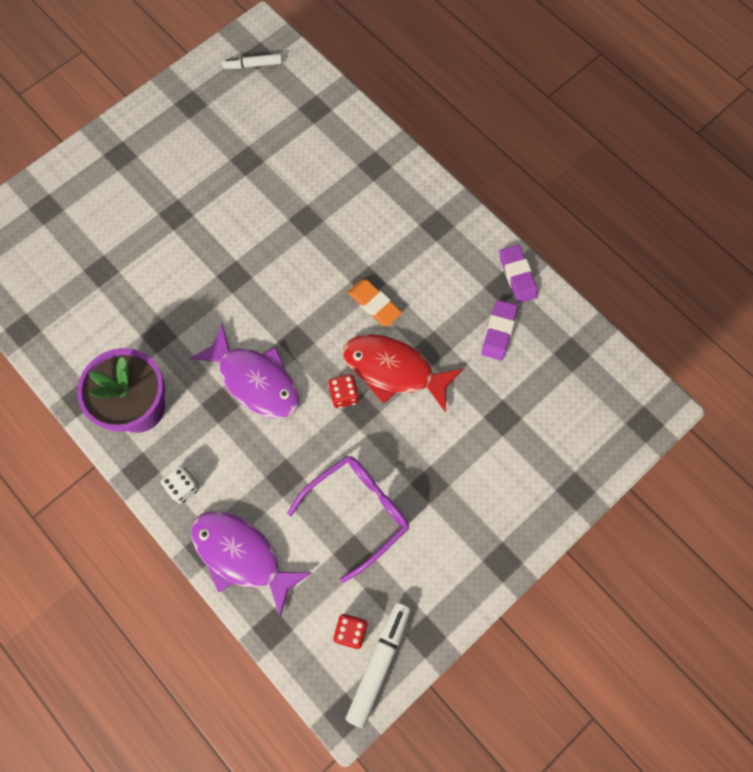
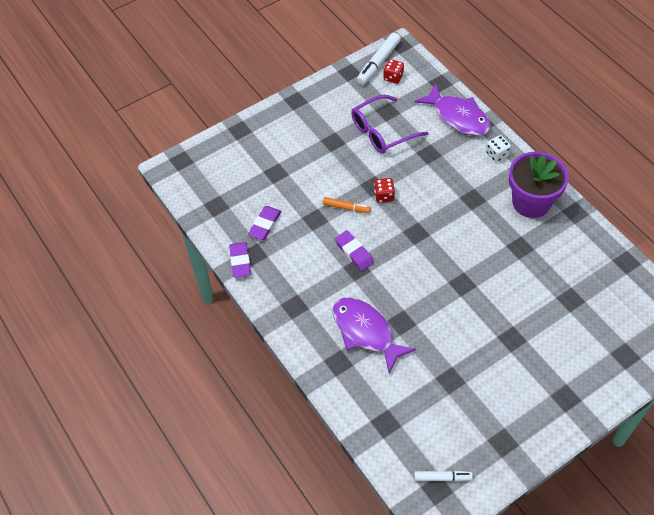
camera: 170 degrees left, 15 degrees down
purple fish [190,324,299,419] -> purple fish moved to [333,298,416,373]
red fish [343,334,463,413] -> orange marker [323,197,371,213]
orange eraser [348,279,402,327] -> purple eraser [335,230,374,271]

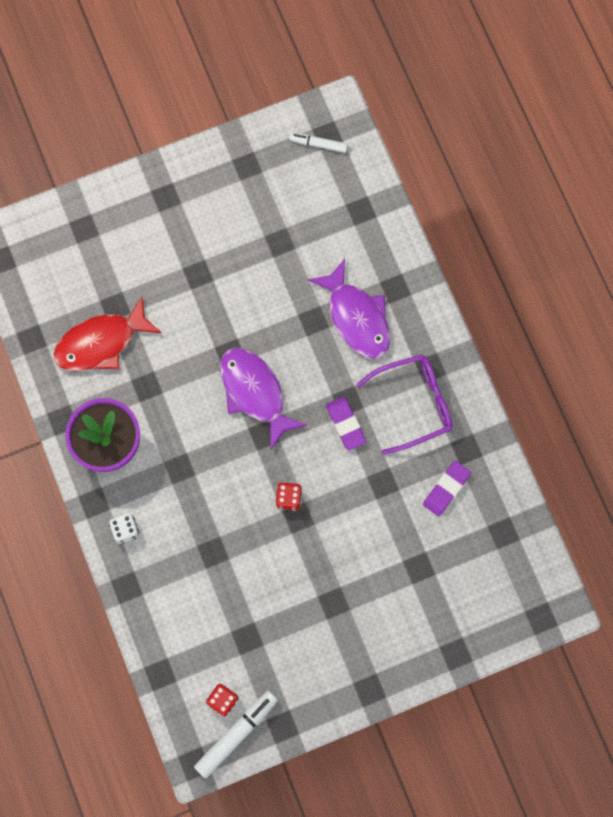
camera: 170 degrees left, 20 degrees up
purple eraser [229,242,251,278] -> none
orange marker [323,197,371,213] -> none
purple glasses [351,95,428,154] -> purple glasses moved to [356,354,453,455]
purple fish [414,83,491,136] -> purple fish moved to [220,348,307,449]
none -> red fish [53,296,162,371]

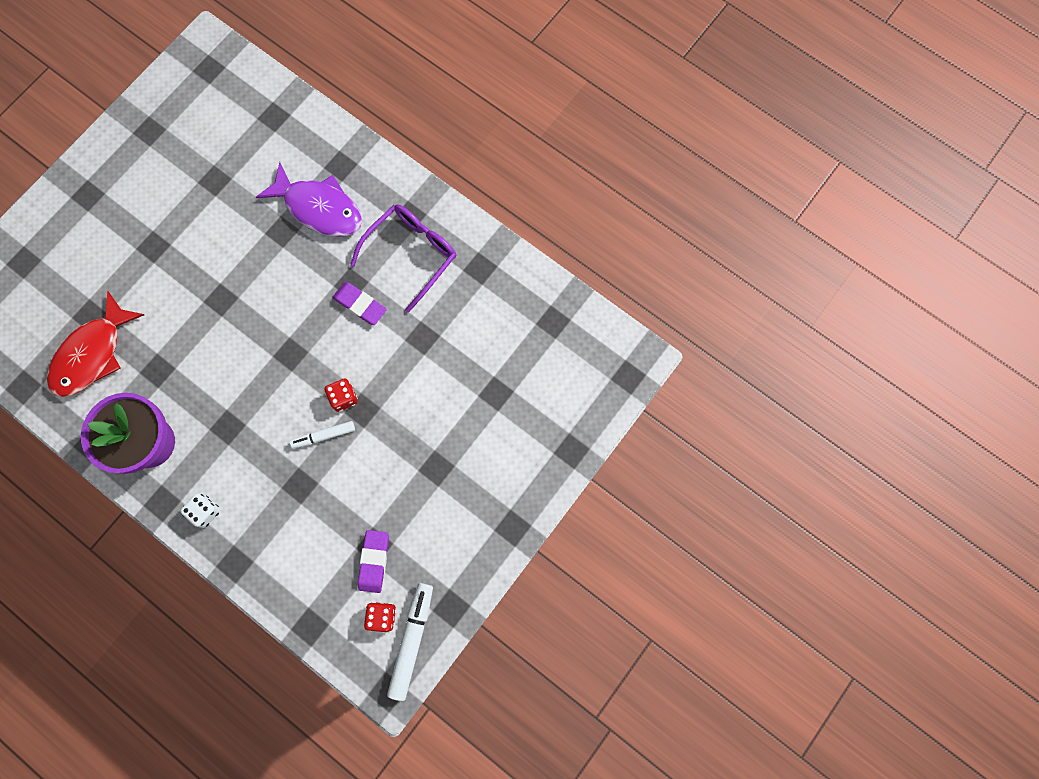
camera: 30 degrees left, 0 degrees up
purple fish [220,348,307,449] -> none
white marker [289,133,348,153] -> white marker moved to [290,421,355,449]
purple eraser [423,461,471,516] -> purple eraser moved to [358,530,389,593]

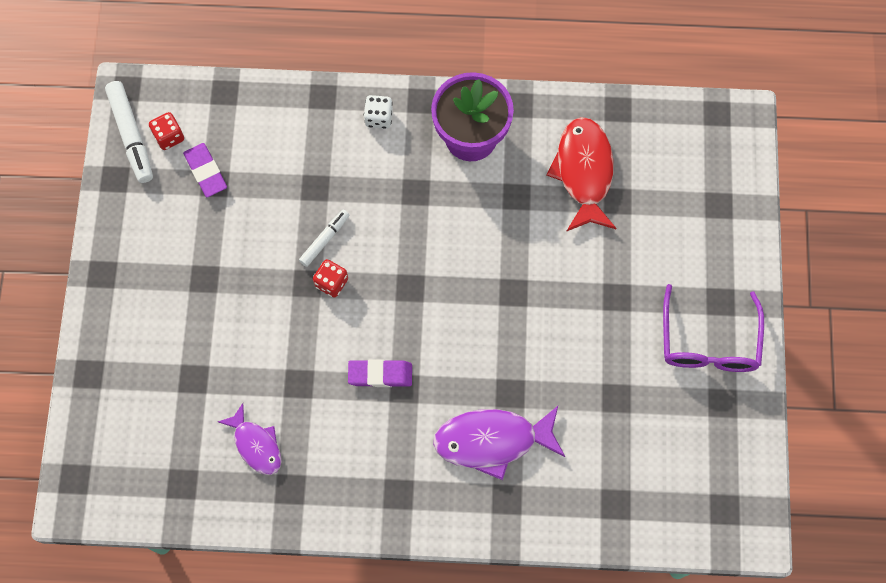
camera: 145 degrees right, 5 degrees down
purple glasses [350,204,456,313] -> purple glasses moved to [663,284,764,372]
none -> purple fish [218,403,282,475]

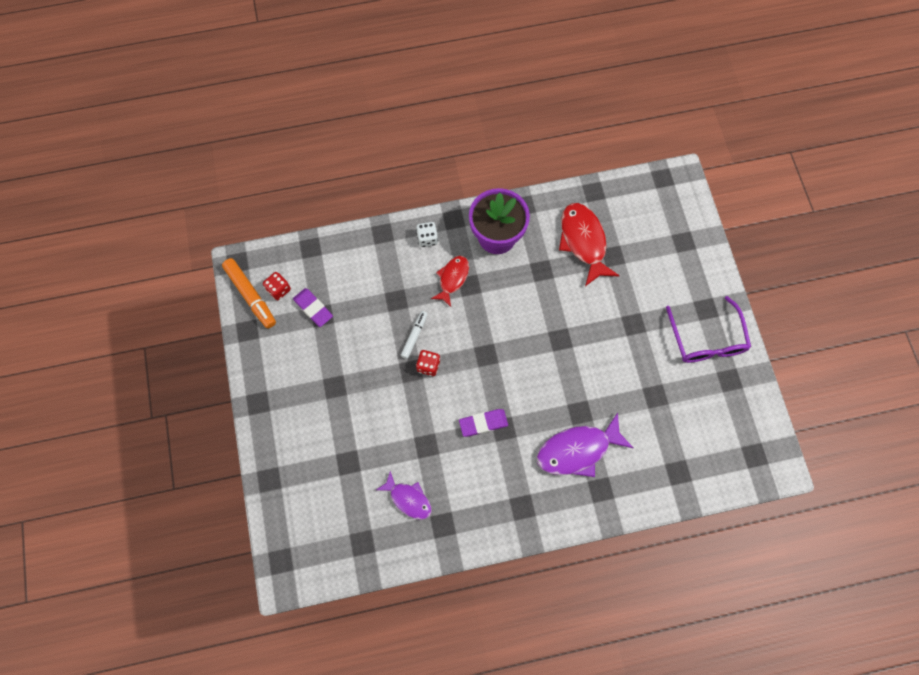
camera: 15 degrees left, 0 degrees up
white marker [105,81,153,183] -> orange marker [222,258,276,329]
none -> red fish [431,256,469,307]

